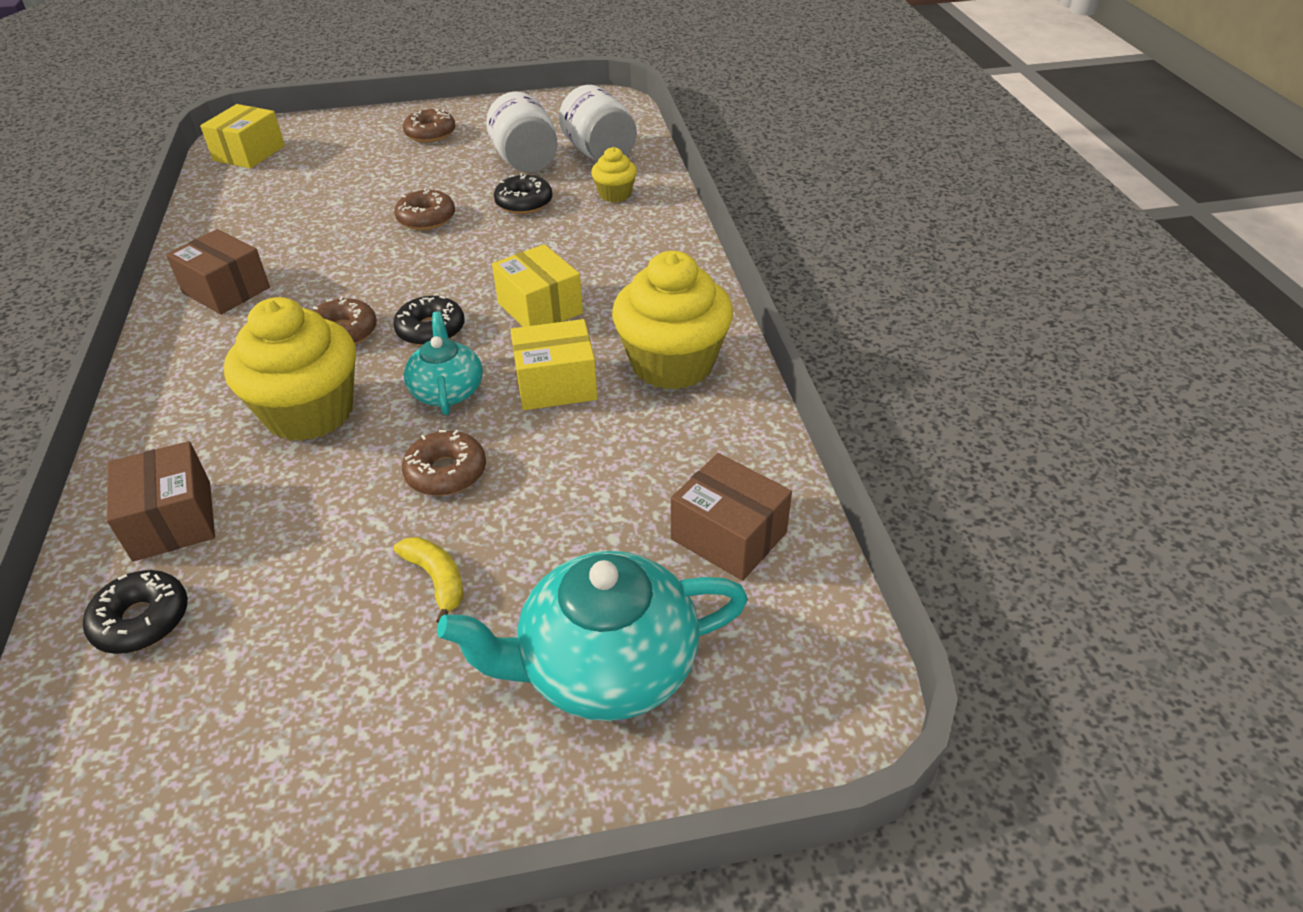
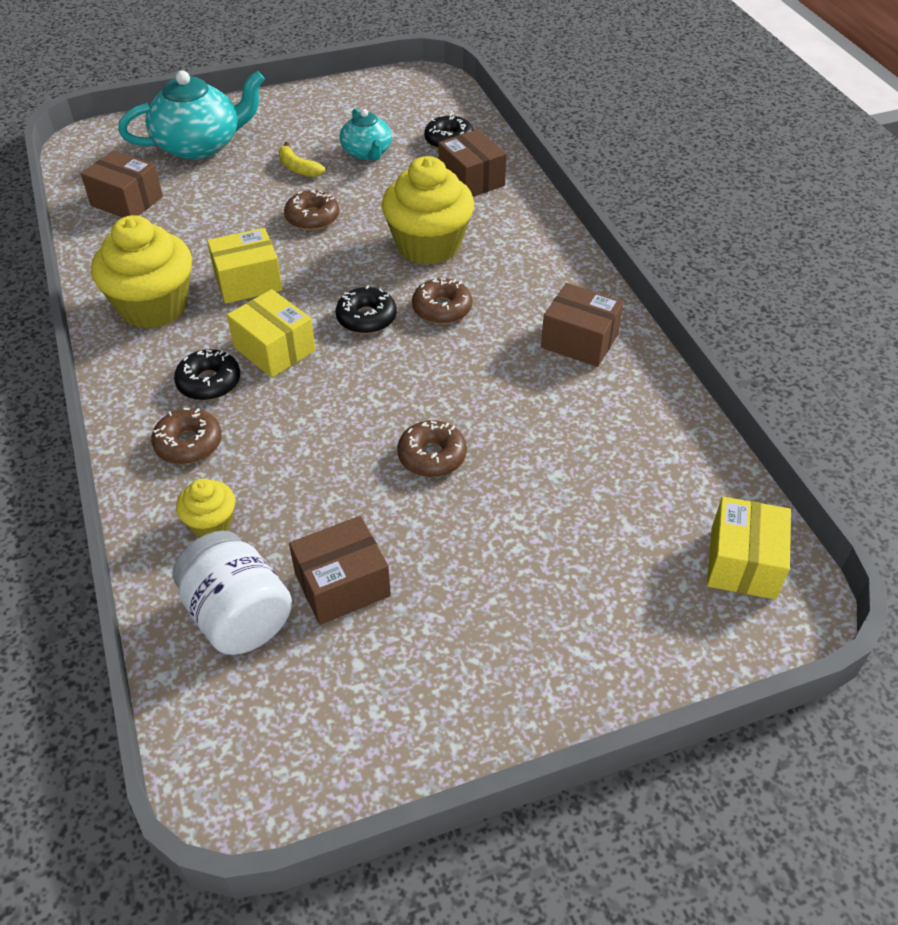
camera: 170 degrees right, 5 degrees up
brown donut [403,108,456,142] -> brown donut moved to [151,408,222,464]
turquoise teapot [404,311,483,415] -> turquoise teapot moved to [340,108,392,161]
white jar [486,91,558,172] -> brown box [289,516,391,625]
black donut [494,173,553,214] -> black donut moved to [174,349,240,400]

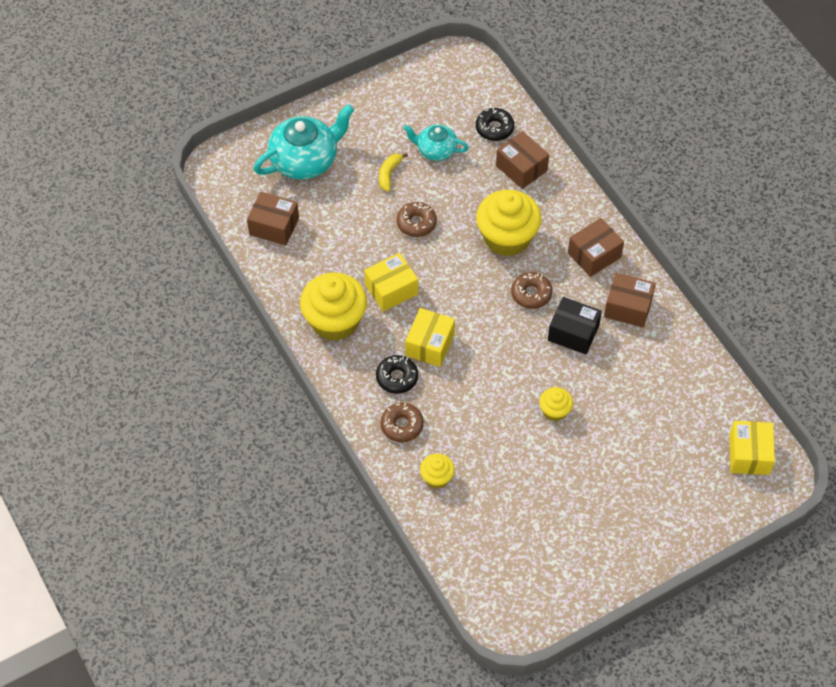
camera: 10 degrees left, 10 degrees up
white jar [173,531,292,655] -> none
yellow box [227,289,315,378] -> yellow box turned 75 degrees clockwise [405,308,455,367]
yellow banana [278,142,325,177] -> yellow banana turned 75 degrees clockwise [379,153,408,191]
brown box [289,516,391,625] -> brown box moved to [568,218,624,277]
black donut [336,285,397,334] -> none
turquoise teapot [340,108,392,161] -> turquoise teapot turned 135 degrees clockwise [403,125,469,161]
brown donut [397,420,467,477] -> yellow cupcake [539,387,573,421]
none -> black box [548,297,602,355]

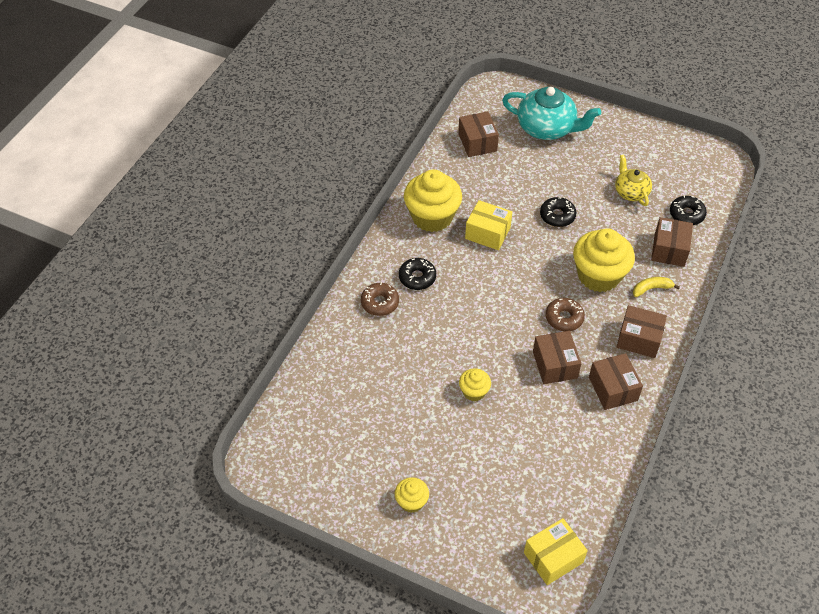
camera: 55 degrees right, 5 degrees down
yellow banana [379,153,408,191] -> yellow banana moved to [633,277,680,297]
brown donut [397,202,437,237] -> black donut [540,197,576,227]
turquoise teapot [403,125,469,161] -> yellow teapot [615,154,652,206]
yellow box [405,308,455,367] -> none
yellow cupcake [420,454,455,489] -> yellow cupcake moved to [395,477,429,513]
black box [548,297,602,355] -> brown box [533,331,582,384]

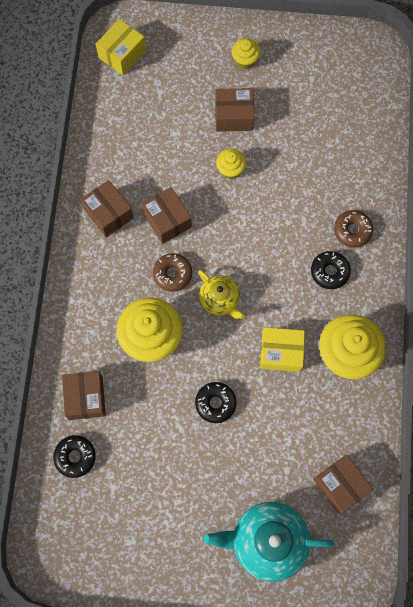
camera: 160 degrees right, 20 degrees up
yellow teapot [615,154,652,206] -> yellow teapot moved to [198,270,245,319]
brown box [616,305,667,358] -> brown box moved to [215,88,254,132]
yellow banana [633,277,680,297] -> none

